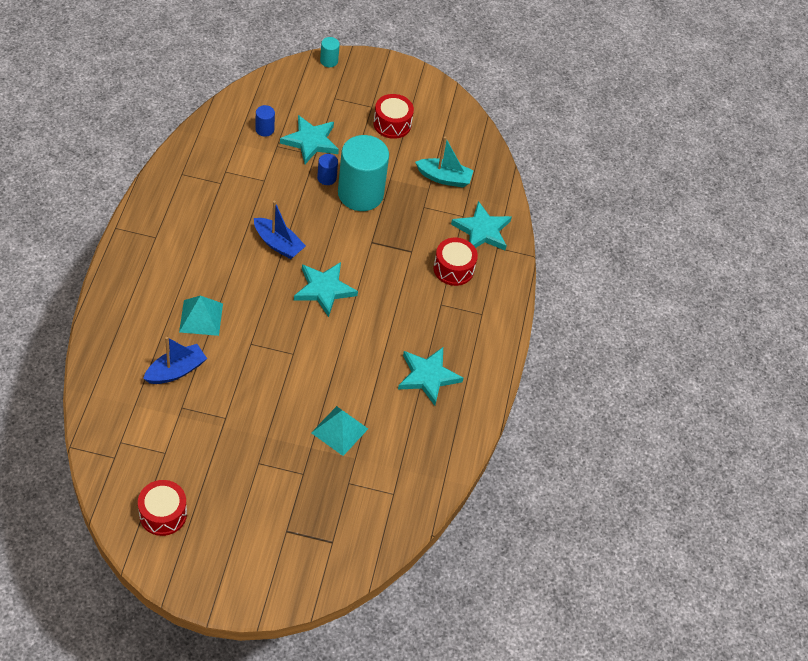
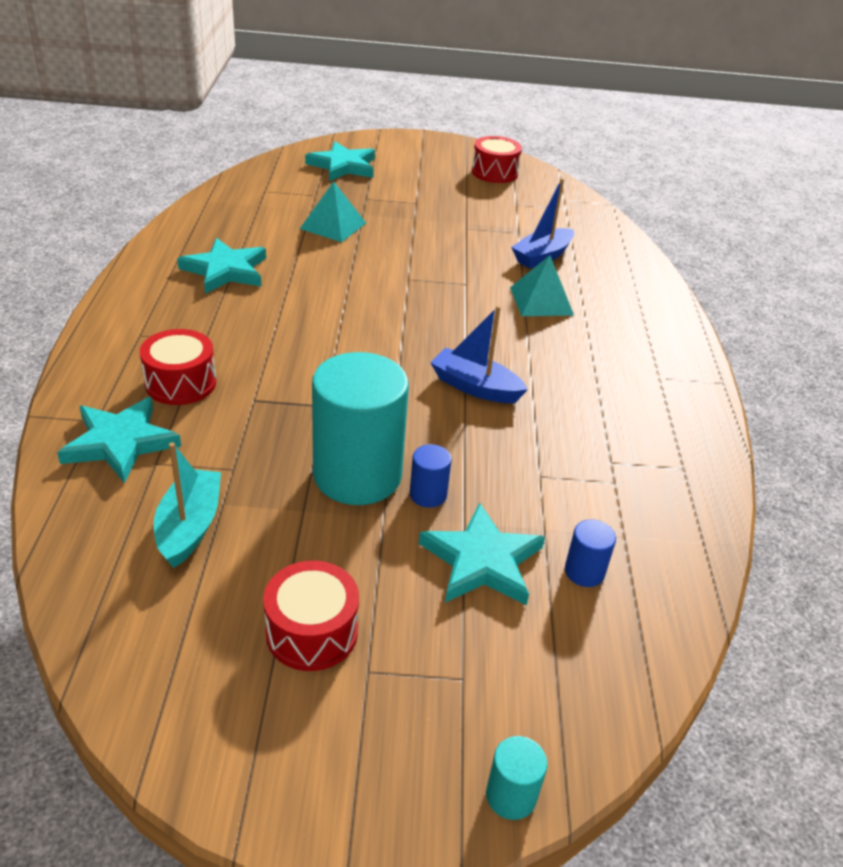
camera: 175 degrees right, 15 degrees down
turquoise star [294,262,358,317] -> turquoise star moved to [305,141,375,181]
turquoise boat [415,136,474,188] -> turquoise boat turned 90 degrees clockwise [154,442,221,568]

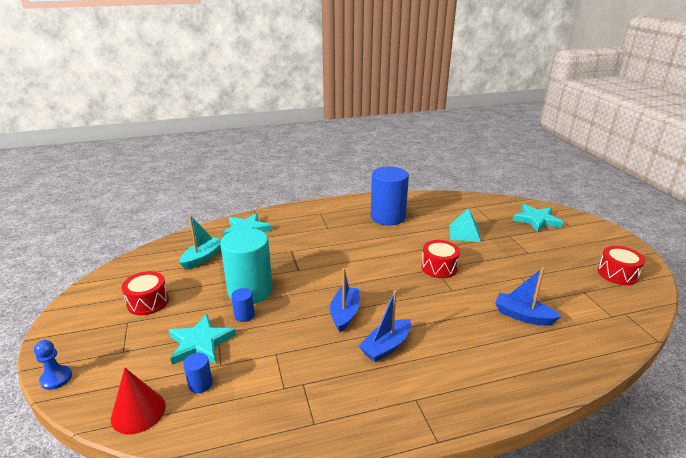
camera: 75 degrees right, 10 degrees down
red drum [140,329,216,405] -> red drum moved to [421,240,460,278]
turquoise boat [154,442,221,568] -> turquoise boat turned 45 degrees counterclockwise [179,215,221,270]
turquoise star [177,238,266,294] -> blue cylinder [371,166,409,226]
turquoise cylinder [486,736,548,820] -> blue pawn [34,340,72,390]
turquoise pyramid [510,255,574,316] -> none
none -> red cone [111,368,166,434]
none -> blue boat [359,290,411,362]

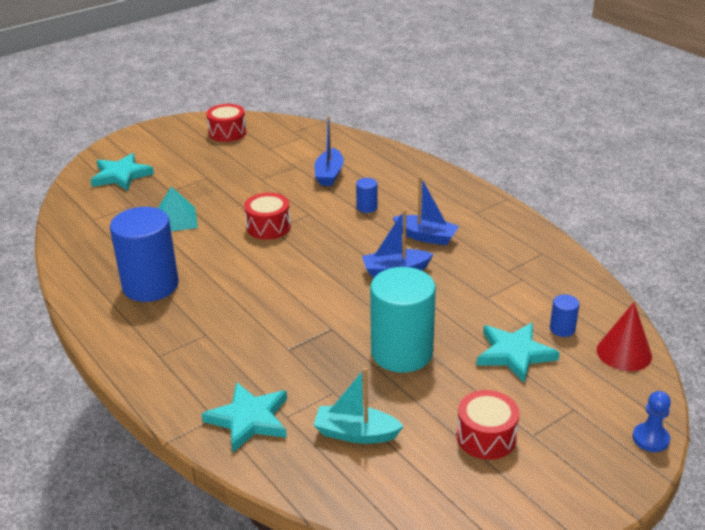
camera: 110 degrees left, 5 degrees up
blue cylinder [231,288,255,322] -> blue cylinder moved to [356,178,378,213]

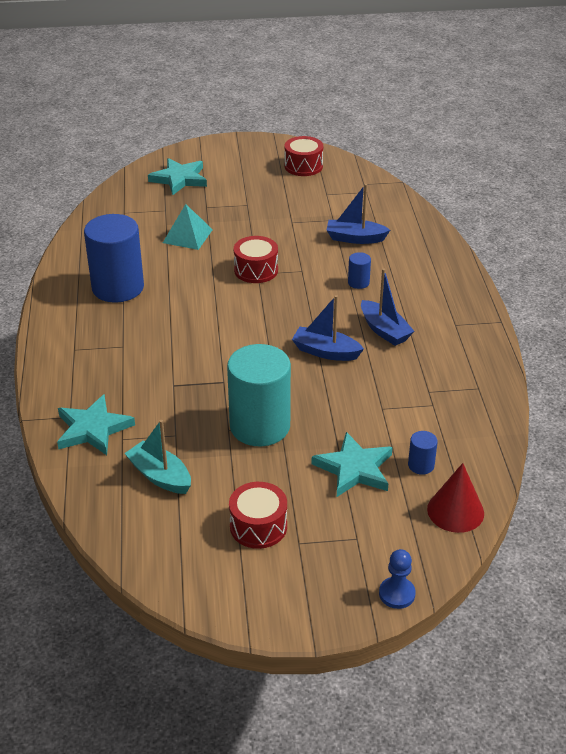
camera: 30 degrees right, 5 degrees up
blue boat [315,116,344,186] -> blue boat turned 60 degrees clockwise [326,184,390,244]

